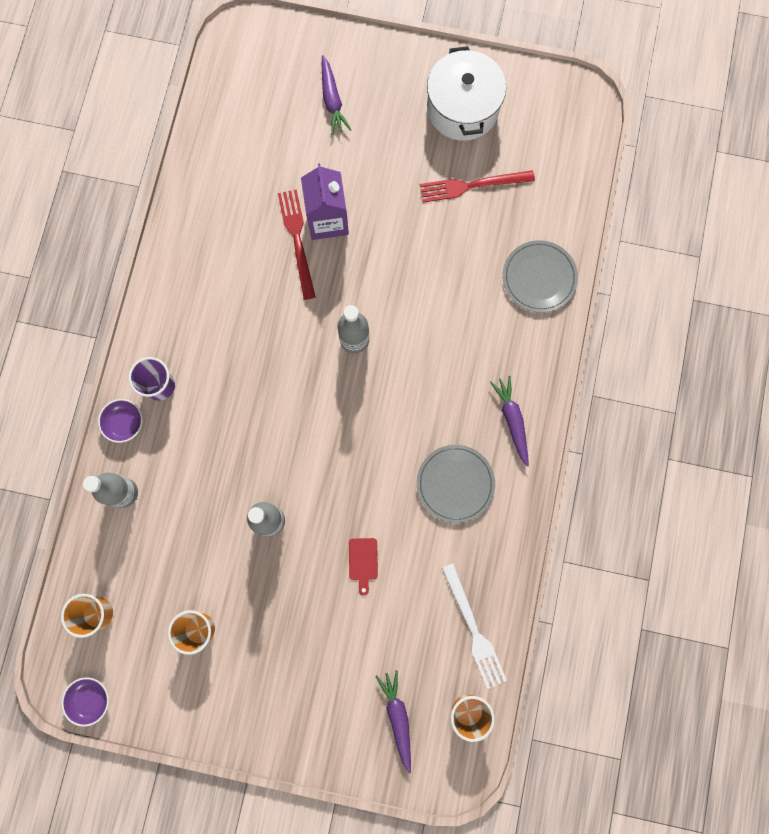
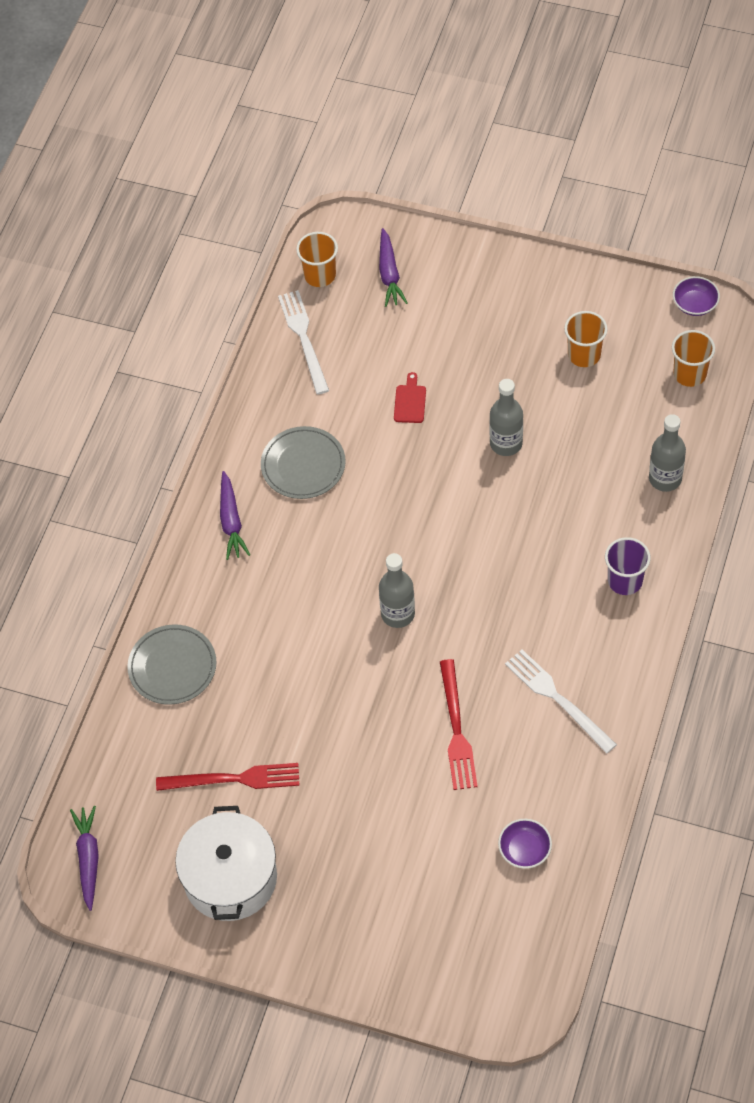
camera: 170 degrees left, 20 degrees down
purple bowl [98,399,143,443] -> purple bowl moved to [498,819,552,869]
purple carton [301,163,349,240] -> none
purple carrot [322,55,351,135] -> purple carrot moved to [70,806,99,911]
none -> white fork [505,650,617,754]

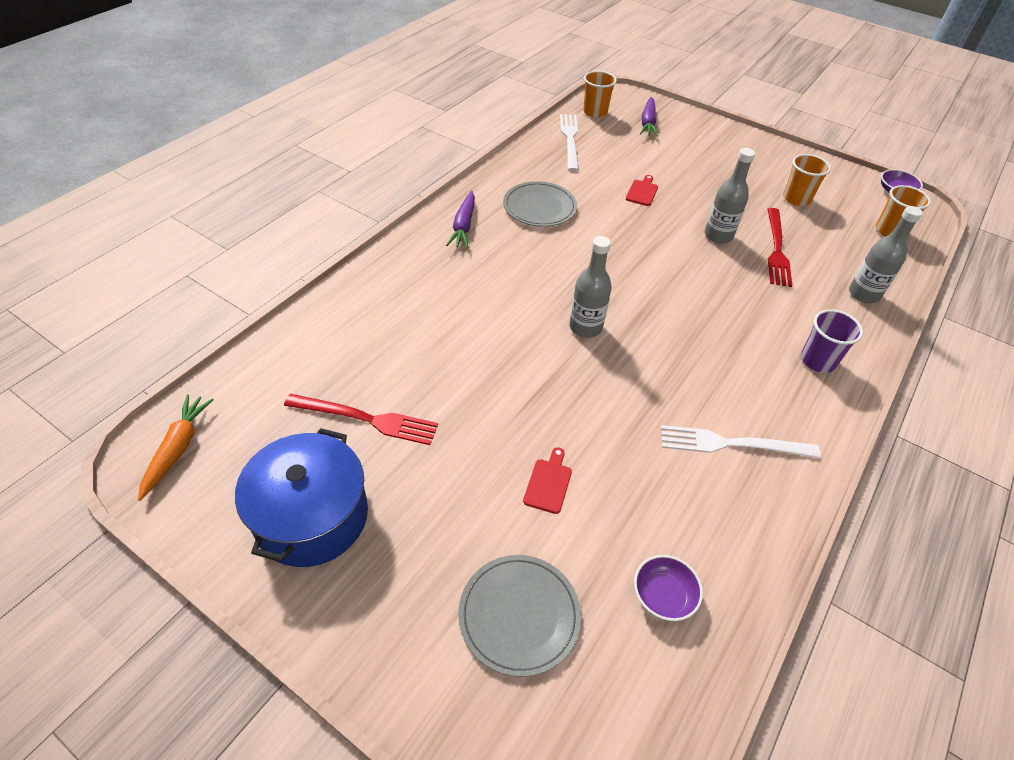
camera: 10 degrees right, 10 degrees down
purple carrot [70,806,99,911] -> orange carrot [138,395,214,501]
grey plate [127,625,217,705] -> grey plate moved to [458,555,581,677]
white pot [175,806,277,921] -> blue pot [235,428,368,567]
red fork [440,659,478,790] -> red fork moved to [767,208,793,287]
white fork [505,650,617,754] -> white fork turned 60 degrees counterclockwise [661,425,821,458]
none -> red cutting board [523,447,572,514]

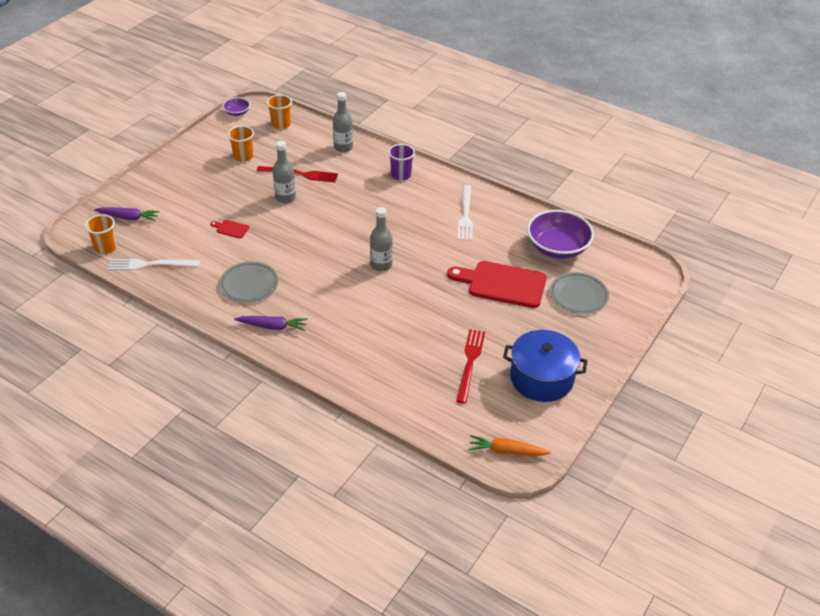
camera: 90 degrees left, 5 degrees down
red cutting board [523,447,572,514] -> red cutting board [447,261,547,308], size x2.38
purple bowl [634,555,703,621] -> purple bowl [527,210,594,259], size x2.07

